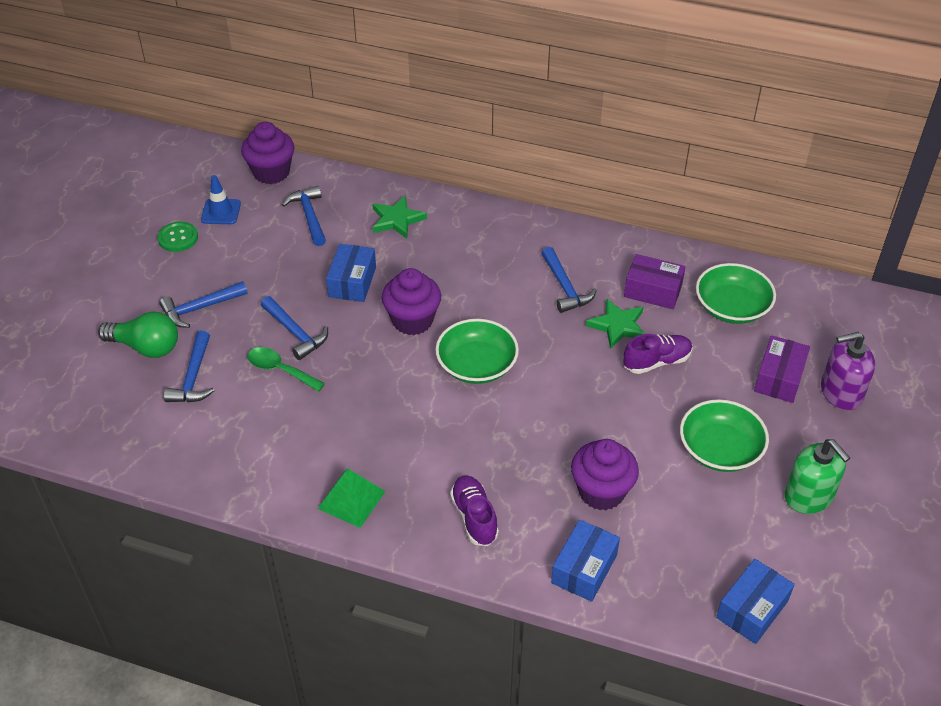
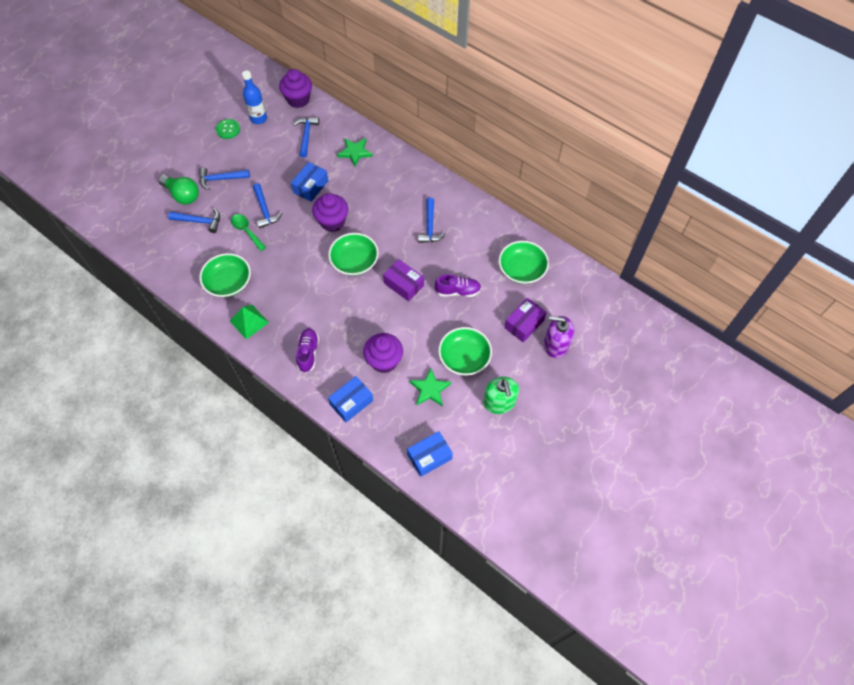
camera: 20 degrees right, 15 degrees up
blue hammer [164,331,215,402] -> blue hammer turned 105 degrees counterclockwise [168,208,220,233]
blue traffic cone [201,175,241,224] -> blue bottle [242,71,267,124]
green star [586,299,646,349] -> green star moved to [410,368,451,406]
purple box [624,254,685,309] -> purple box moved to [383,259,424,301]
none -> green bowl [200,253,251,297]

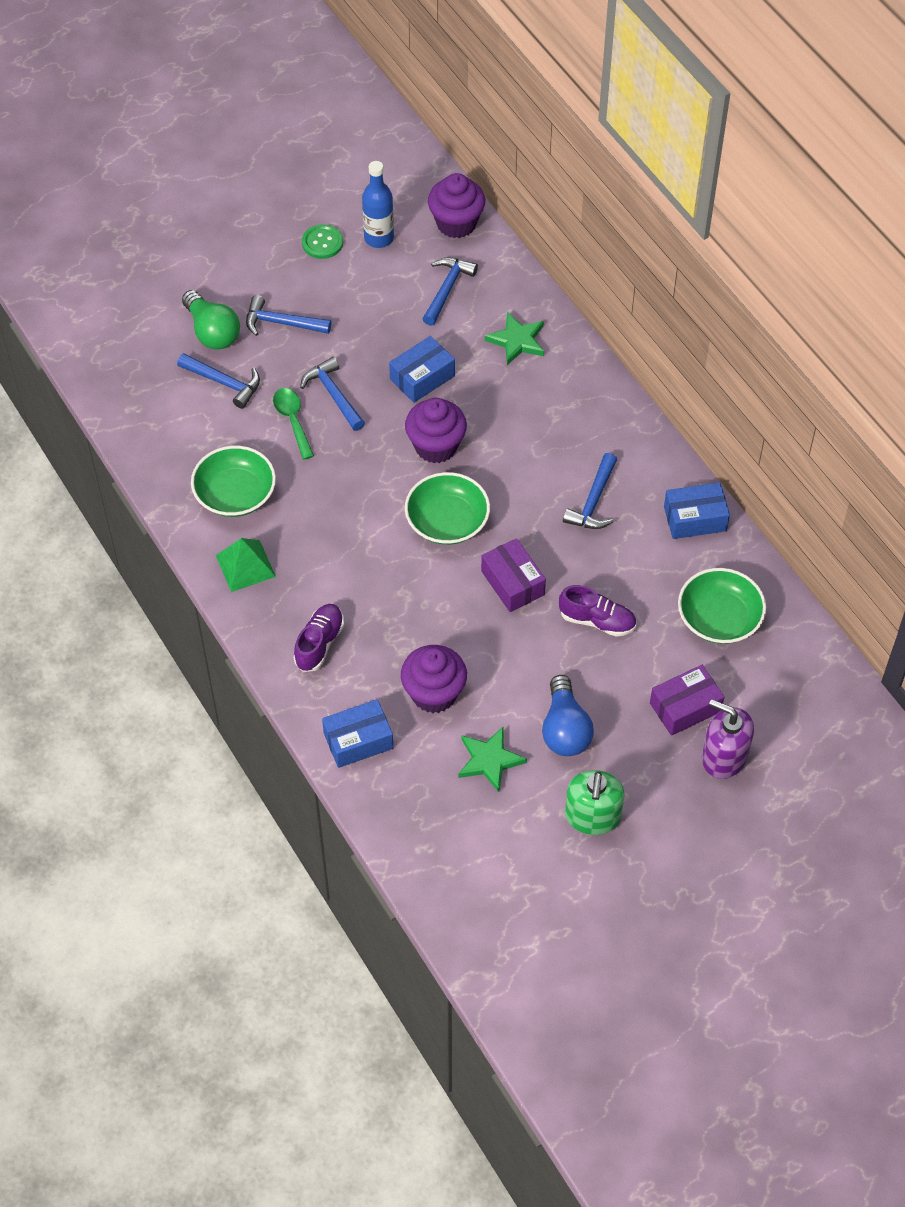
camera: 20 degrees right, 5 degrees down
blue hammer [253,183,282,229] -> blue hammer turned 150 degrees clockwise [300,357,365,431]
blue box [407,431,453,477] -> blue box moved to [664,482,730,539]
green bowl [438,327,492,376] -> blue light bulb [542,675,594,756]

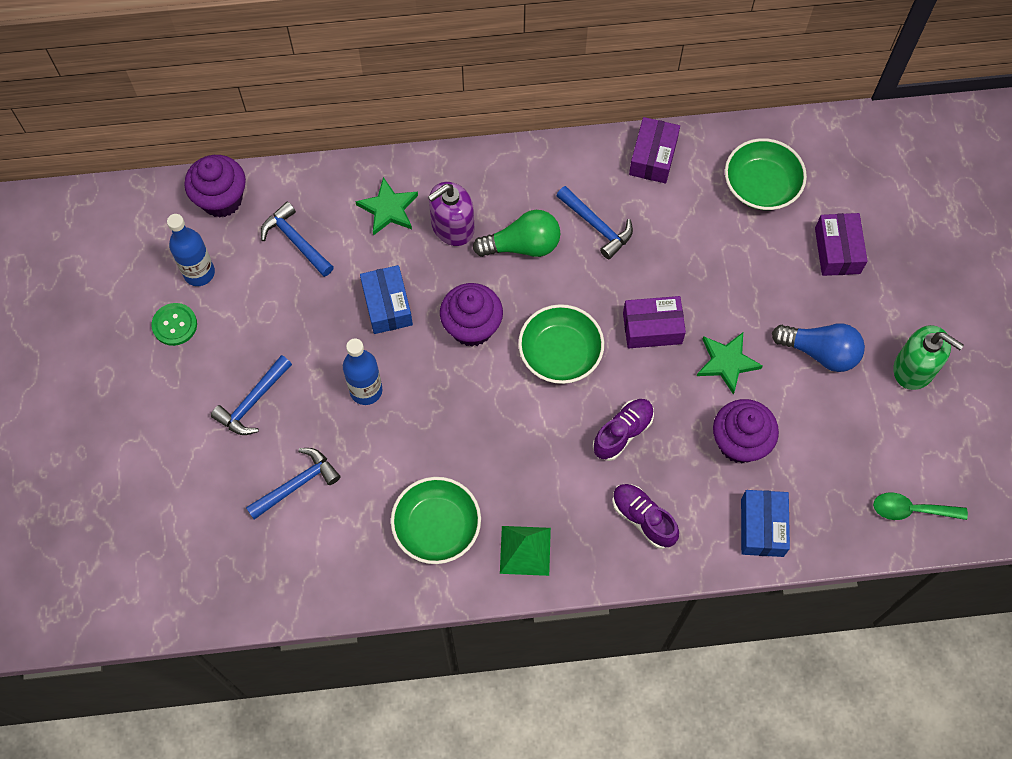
camera: 65 degrees left, 10 degrees up
green light bulb [182,290,240,350] -> green light bulb moved to [473,210,561,257]
green spoon [273,388,314,460] -> green spoon moved to [873,493,968,520]
blue hammer [300,357,365,431] -> blue bottle [343,338,382,405]
green star [458,727,527,792] -> green star moved to [697,332,763,394]
purple shoe [559,585,636,637] -> purple shoe moved to [593,399,654,461]
blue box [664,482,730,539] -> purple box [629,117,680,183]
purple soap dispenser [702,699,754,779] -> purple soap dispenser moved to [428,182,474,246]

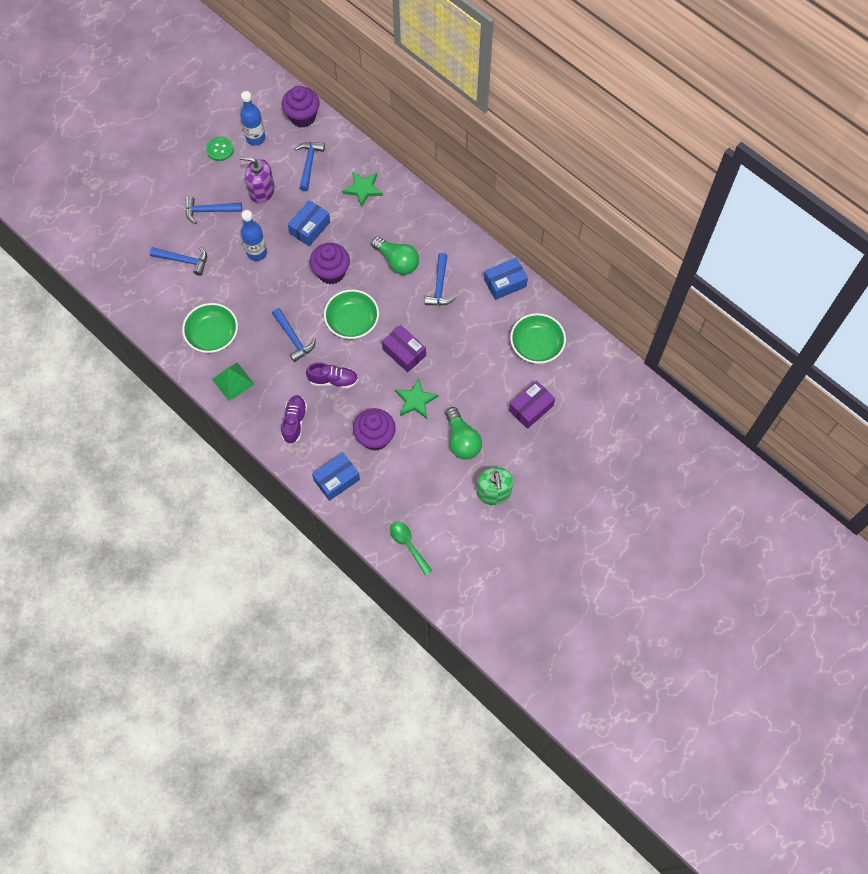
camera: 50 degrees right, 0 degrees up
purple soap dispenser [428,182,474,246] -> purple soap dispenser moved to [239,156,275,203]
purple box [629,117,680,183] -> blue box [484,258,528,300]
blue light bulb [772,323,865,372] -> green light bulb [446,407,482,460]
none -> blue hammer [272,308,316,362]

